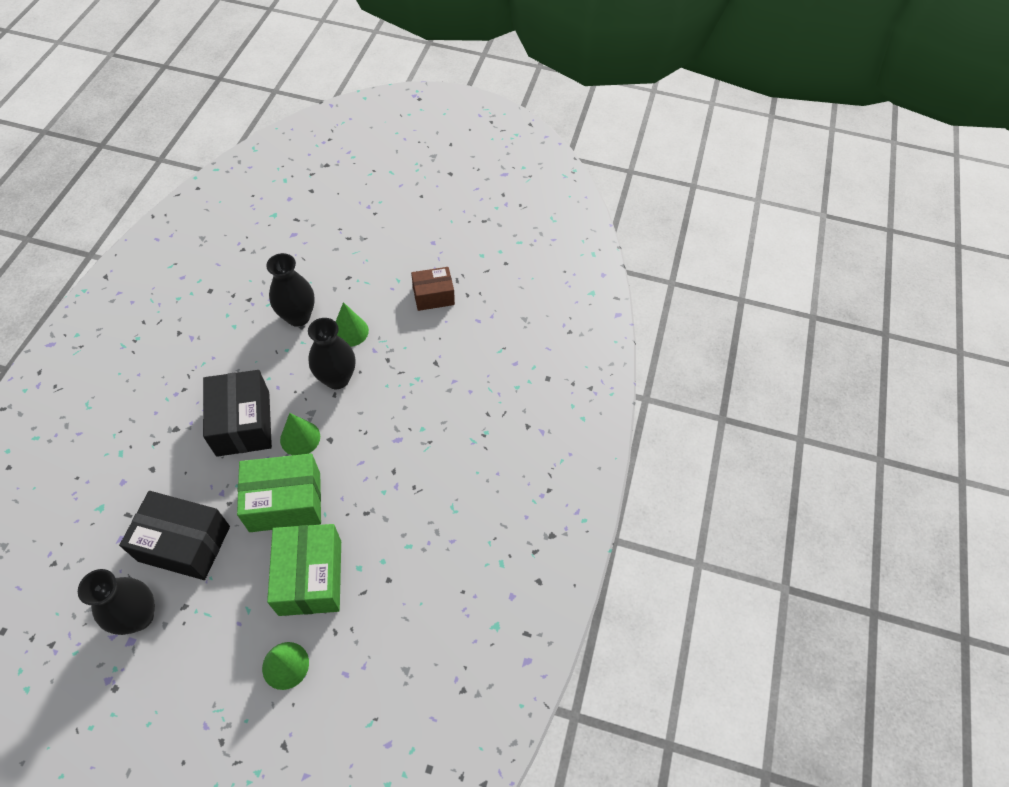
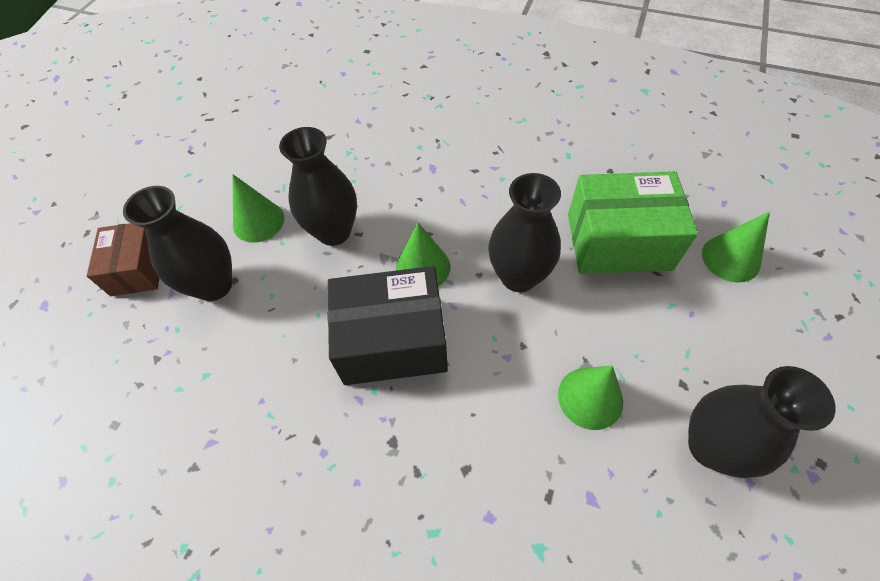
camera: 80 degrees left, 0 degrees up
black box [119,491,230,580] -> green cone [558,366,623,430]
green box [237,454,321,532] -> black vase [488,173,561,292]
brown box [411,267,455,311] -> brown box moved to [87,223,159,296]

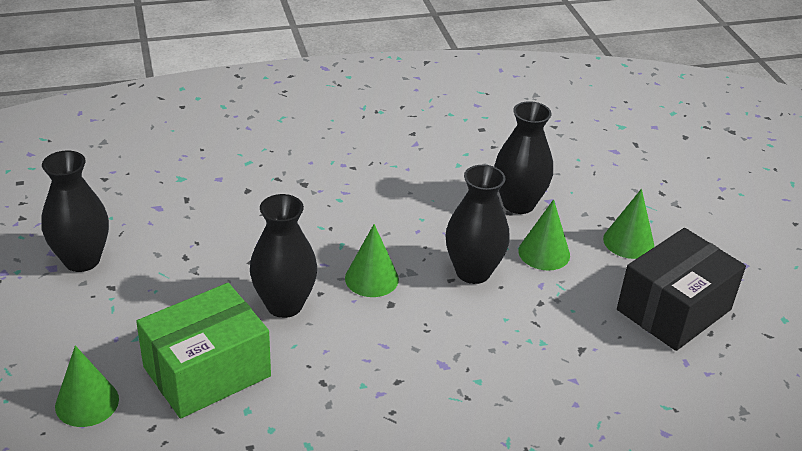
camera: 140 degrees right, 20 degrees down
brown box [87,223,159,296] -> none
black box [328,266,448,385] -> black box moved to [617,228,746,351]
green cone [558,366,623,430] -> green cone moved to [603,189,654,259]

